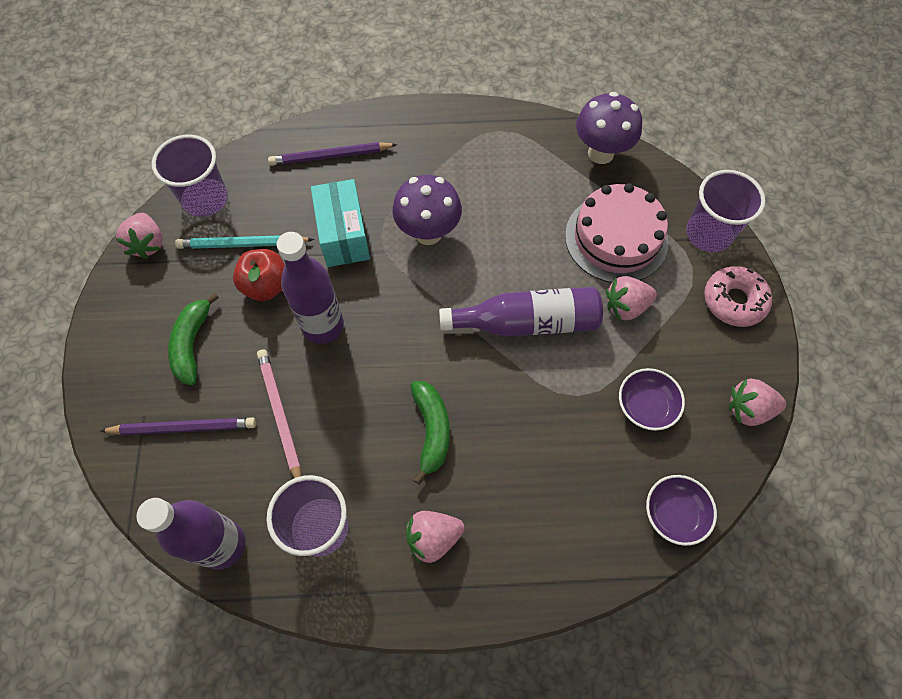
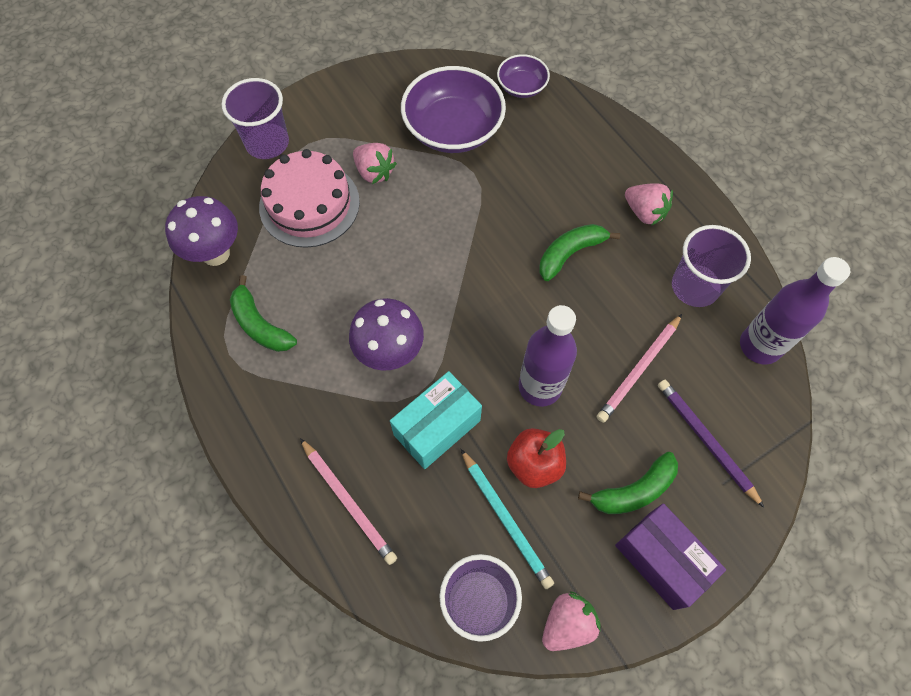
camera: 120 degrees left, 0 degrees up
purple pencil [268,142,398,166] -> pink pencil [300,438,397,565]
purple bottle [439,287,603,337] -> none
purple bowl [619,368,685,431] -> purple bowl [401,66,506,153], size x1.89
pink donut [704,266,772,327] -> none
pink strawberry [729,379,786,426] -> none
none -> green banana [230,275,297,352]
none -> purple box [615,503,726,610]

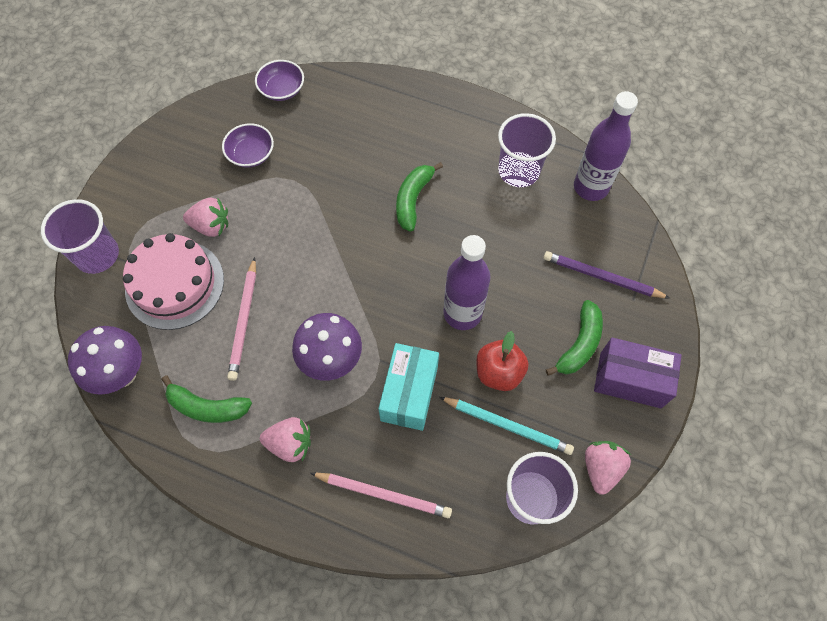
camera: 35 degrees left, 0 degrees up
purple bowl [401,66,506,153] -> purple bowl [222,123,274,168], size x0.53
pink pencil [597,314,682,423] -> pink pencil moved to [227,257,256,381]
pink strawberry [625,183,673,226] -> pink strawberry moved to [260,417,311,462]

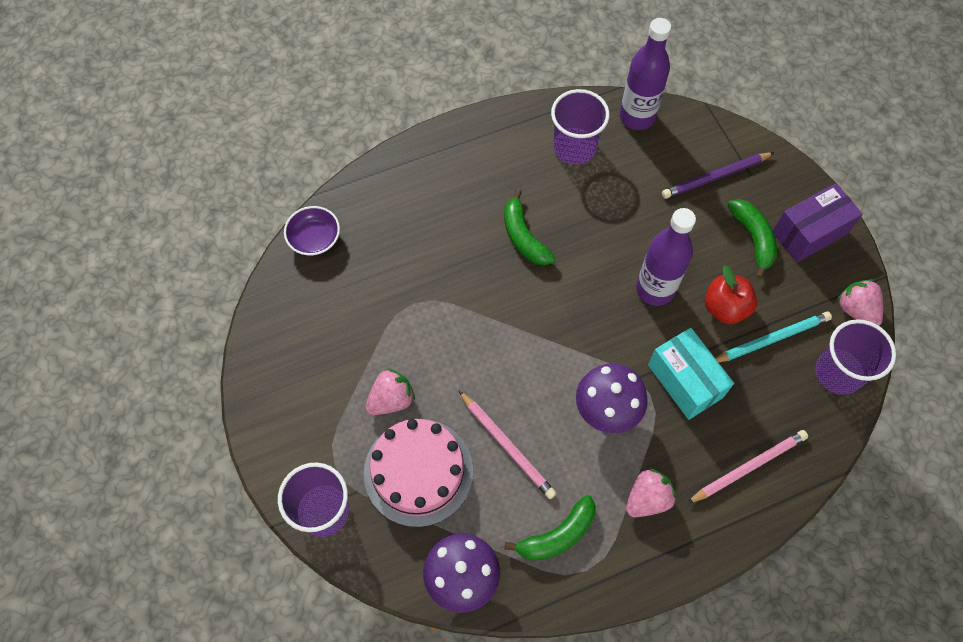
camera: 45 degrees left, 0 degrees up
purple bowl [222,123,274,168] -> none

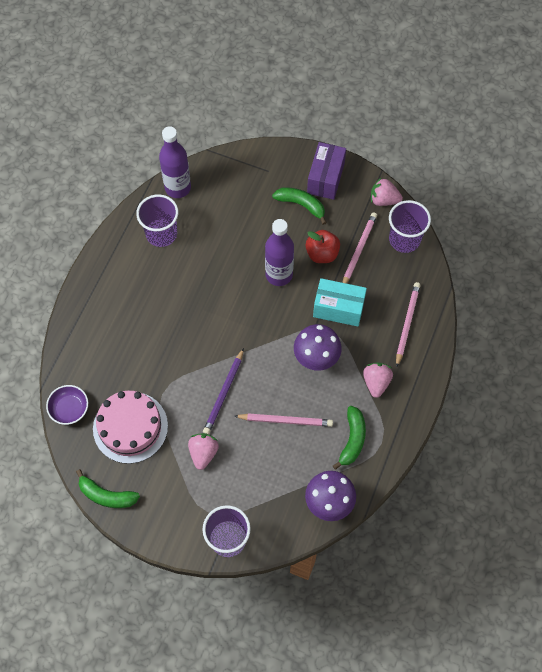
camera: 45 degrees left, 0 degrees up
pink cake [364,419,473,527] -> pink cake moved to [93,391,168,464]
green banana [504,189,556,265] -> green banana moved to [76,469,140,508]
purple pencil [662,152,775,199] -> purple pencil moved to [203,348,244,434]
turquoise pencil [715,311,832,363] -> pink pencil [342,212,377,284]

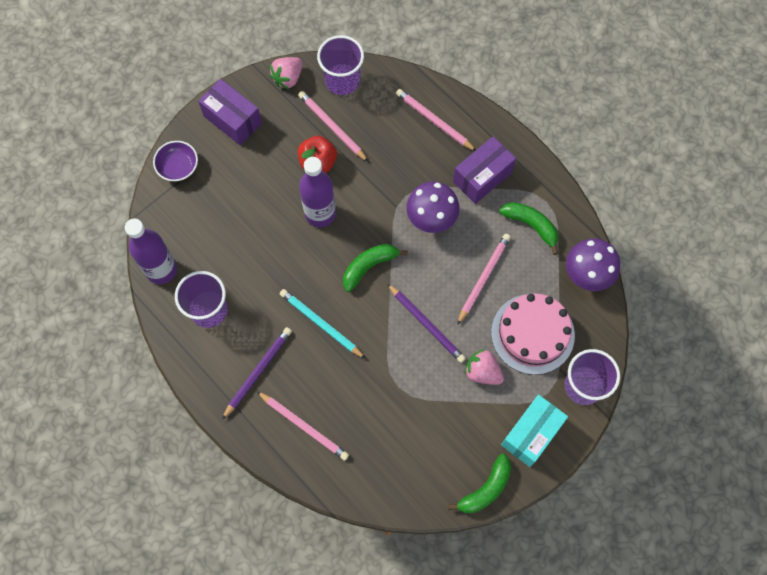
camera: 65 degrees left, 5 degrees up
purple bowl [46,385,88,425] -> purple bowl moved to [153,141,198,181]
pink cake [93,391,168,464] -> pink cake moved to [491,293,575,375]
green banana [272,187,327,225] -> green banana moved to [343,244,408,292]
turquoise box [313,278,367,327] -> turquoise box moved to [501,394,568,467]
pink strawberry [363,362,393,398] -> purple box [453,136,516,204]
none -> purple pencil [222,327,292,420]
none -> pink pencil [257,391,349,461]
none -> turquoise pencil [280,289,366,359]

